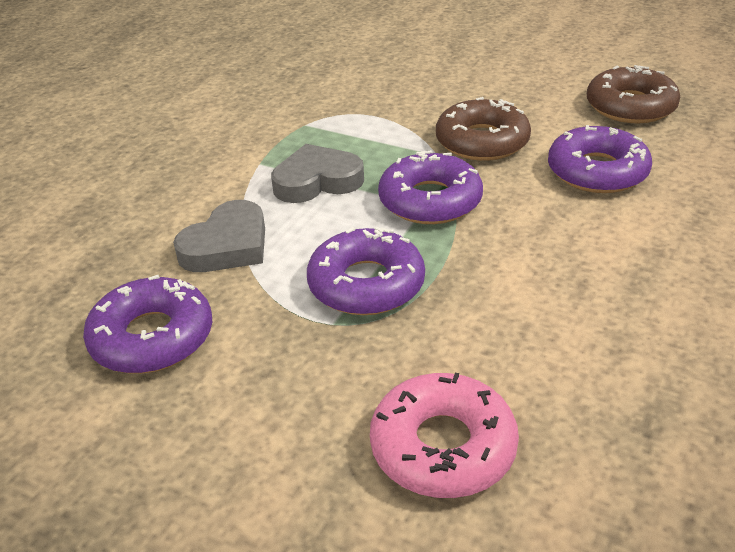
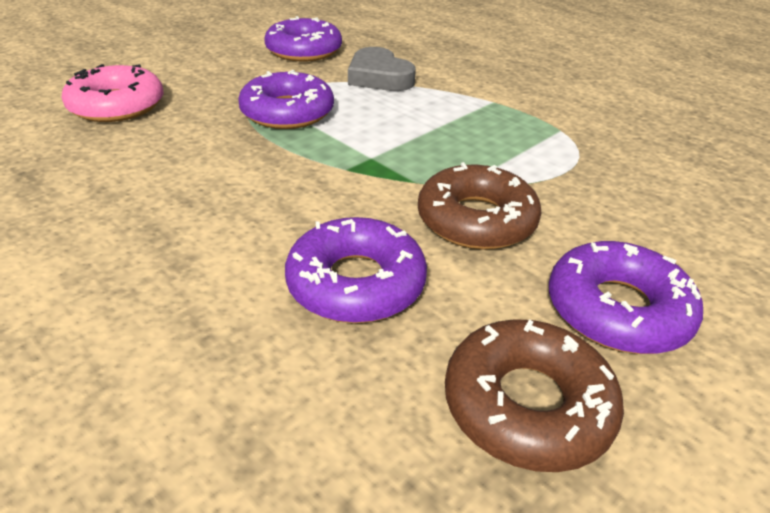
camera: 105 degrees right, 0 degrees up
grey heart [271,144,364,203] -> none
purple donut [378,150,483,224] -> purple donut moved to [549,241,703,354]

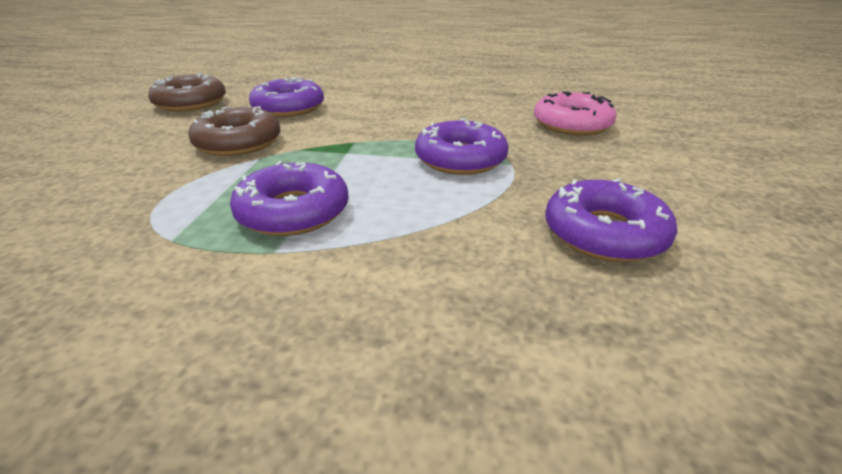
camera: 145 degrees right, 5 degrees down
grey heart [348,47,416,91] -> none
purple donut [549,241,703,354] -> purple donut moved to [230,161,349,236]

